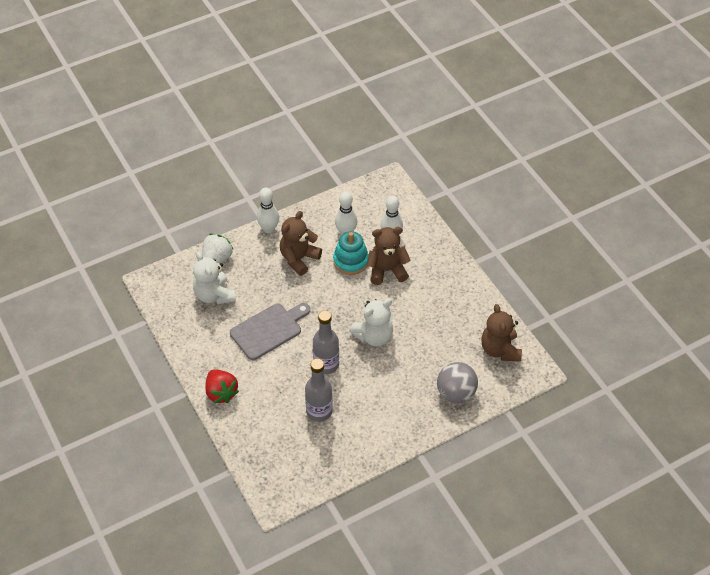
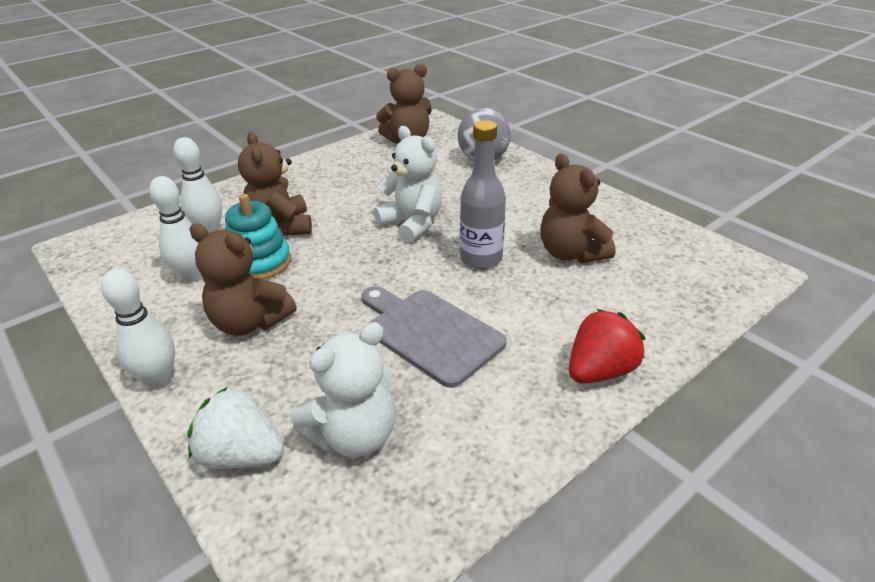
camera: 100 degrees left, 15 degrees down
grey bottle [305,358,333,422] -> brown teddy bear [540,153,615,263]

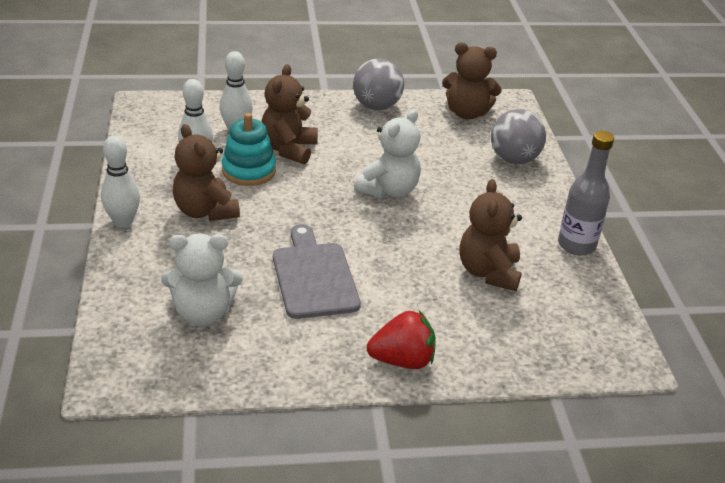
camera: 30 degrees right, 0 degrees up
white strawberry [187,387,284,469] -> none
white teddy bear [374,126,442,243] -> white teddy bear turned 45 degrees clockwise [355,109,421,199]
grey bottle [460,120,506,269] -> grey bottle moved to [558,131,614,255]
none -> grey ball [353,58,404,110]

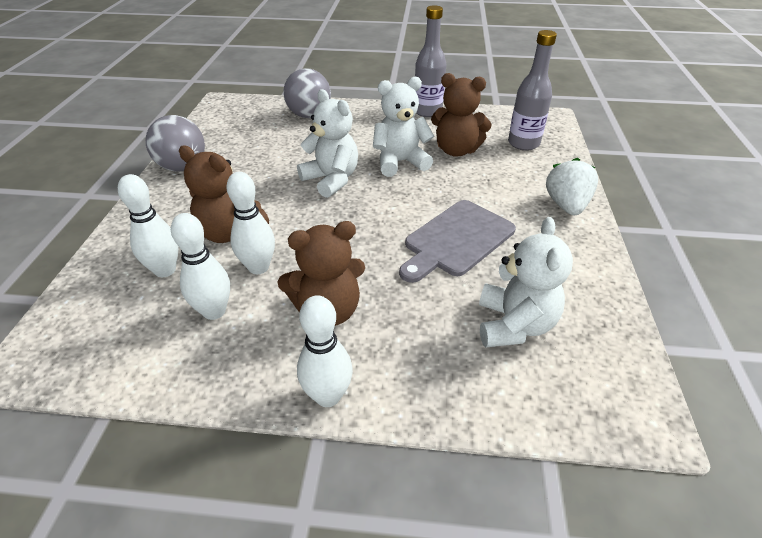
camera: 75 degrees left, 5 degrees up
turquoise stacking toy [222,113,276,186] -> white bowling pin [226,172,275,274]
grey cutting board [273,224,361,319] -> grey cutting board turned 45 degrees counterclockwise [399,200,516,283]
red strawberry [367,311,436,369] -> white strawberry [546,158,598,215]
brown teddy bear [442,42,502,119] -> none
none -> white teddy bear [373,77,434,177]
none -> grey bottle [508,30,557,151]

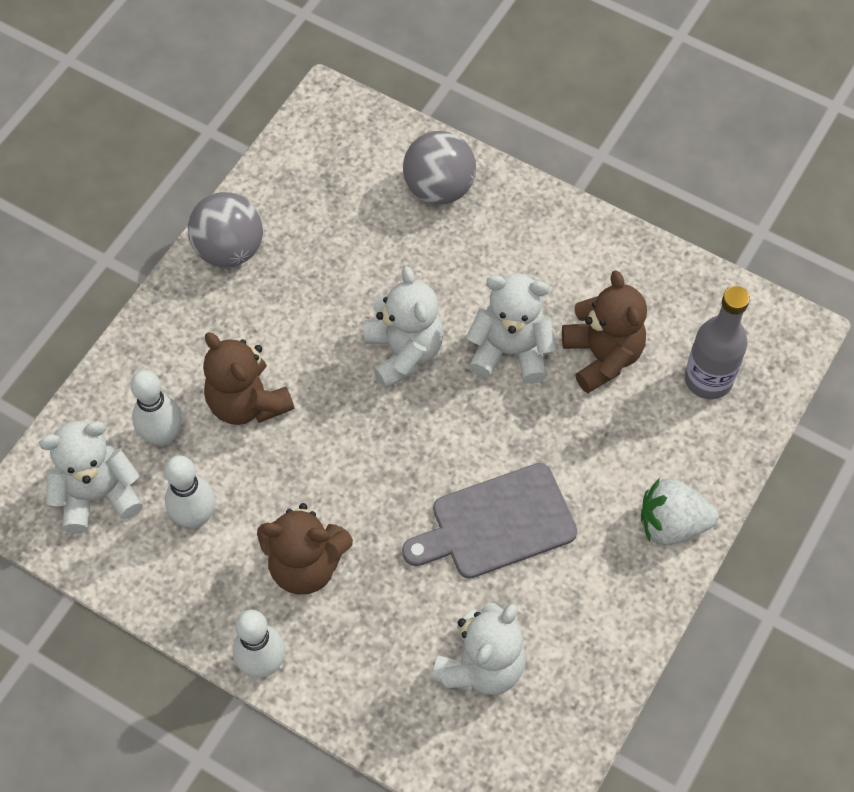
camera: 25 degrees right, 20 degrees up
white bowling pin [226,172,275,274] -> none
grey bottle [415,5,447,117] -> none
brown teddy bear [431,73,492,157] -> brown teddy bear turned 150 degrees counterclockwise [562,270,647,393]
white strawberry [546,158,598,215] -> white strawberry turned 120 degrees counterclockwise [641,478,719,545]
none -> white teddy bear [39,421,143,533]

